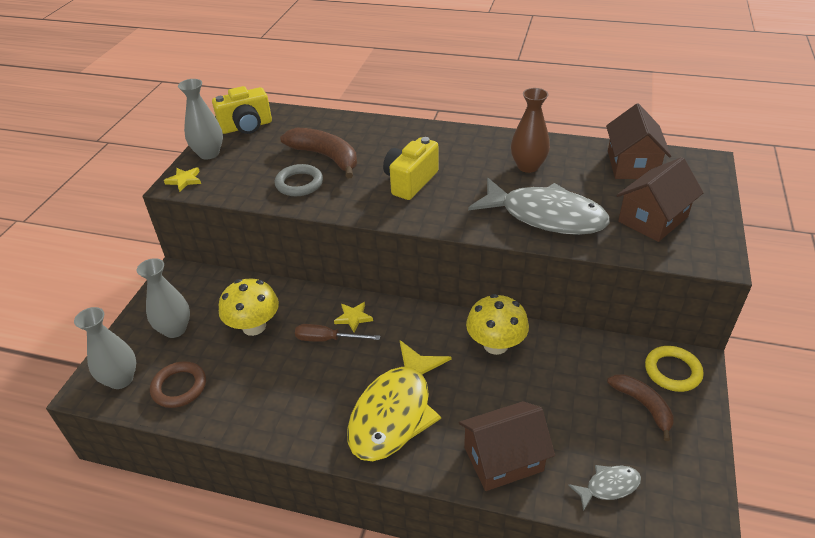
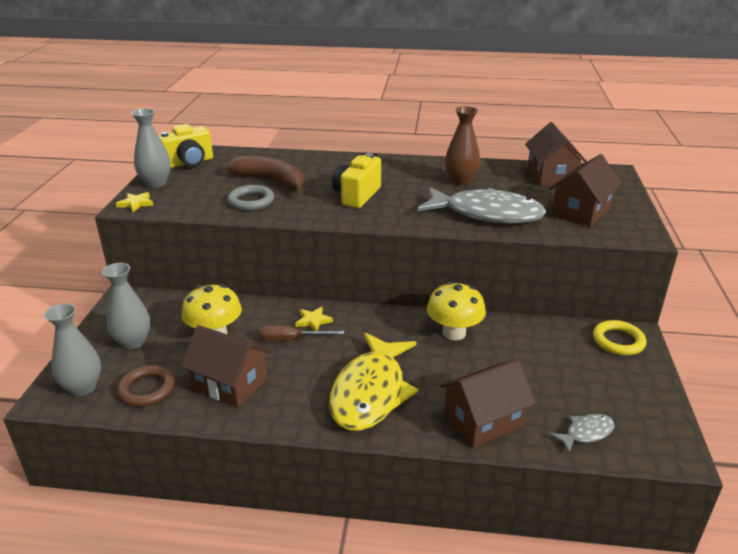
camera: 10 degrees left, 10 degrees down
brown banana [607,374,674,441] -> none
none -> brown house [181,325,271,408]

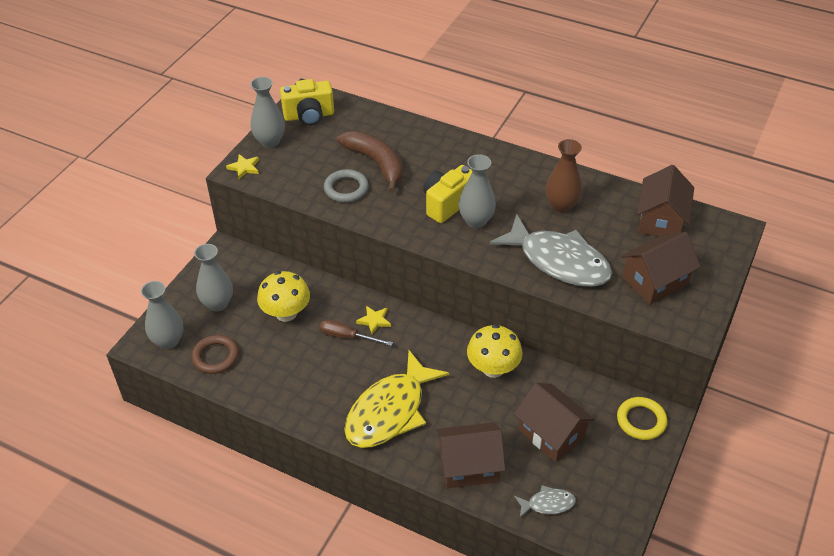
camera: 20 degrees right, 15 degrees up
brown house [181,325,271,408] -> brown house moved to [514,383,595,462]
none -> grey vase [459,154,496,228]

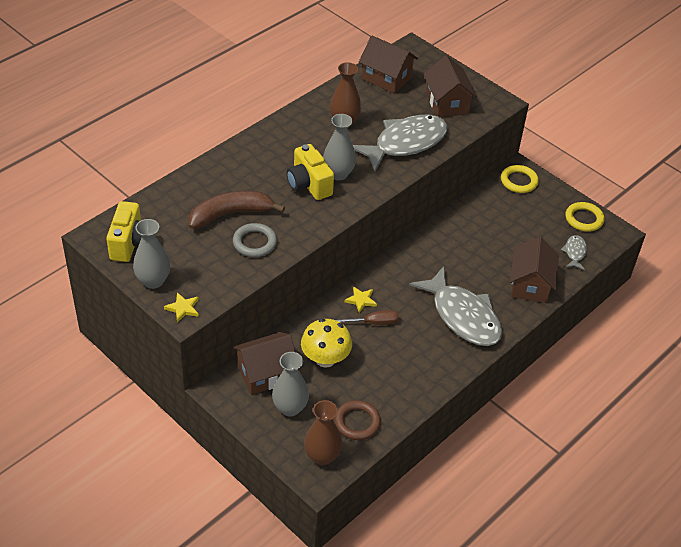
camera: 75 degrees left, 0 degrees up
grey vase [141,281,183,349] -> brown vase [304,400,342,465]
brown screwdriver [320,320,393,346] -> brown screwdriver turned 135 degrees counterclockwise [336,310,399,325]
yellow fish [344,350,449,448] -> grey fish [410,266,502,346]
yellow mushroom [467,324,523,378] -> none
brown house [514,383,595,462] -> brown house moved to [233,332,295,395]
none -> yellow ring [565,202,604,232]

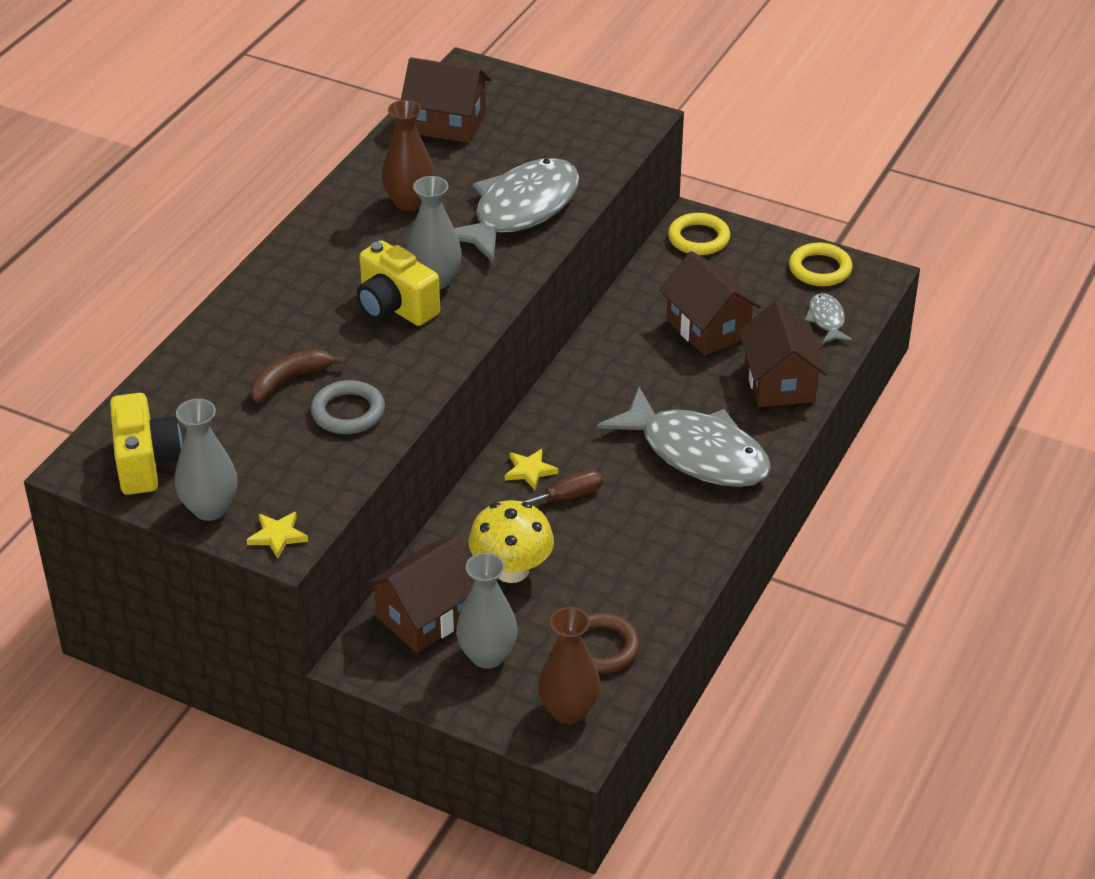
camera: 15 degrees left, 5 degrees down
brown banana [189,191,285,229] -> brown banana [250,349,346,403], size x0.65
brown house [424,55,477,117] -> brown house moved to [659,251,761,356]

